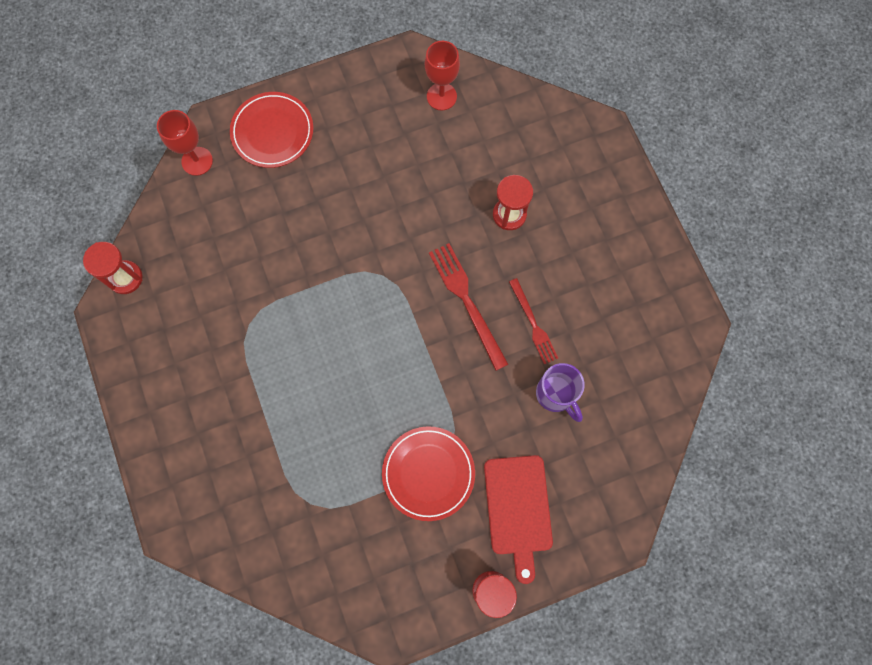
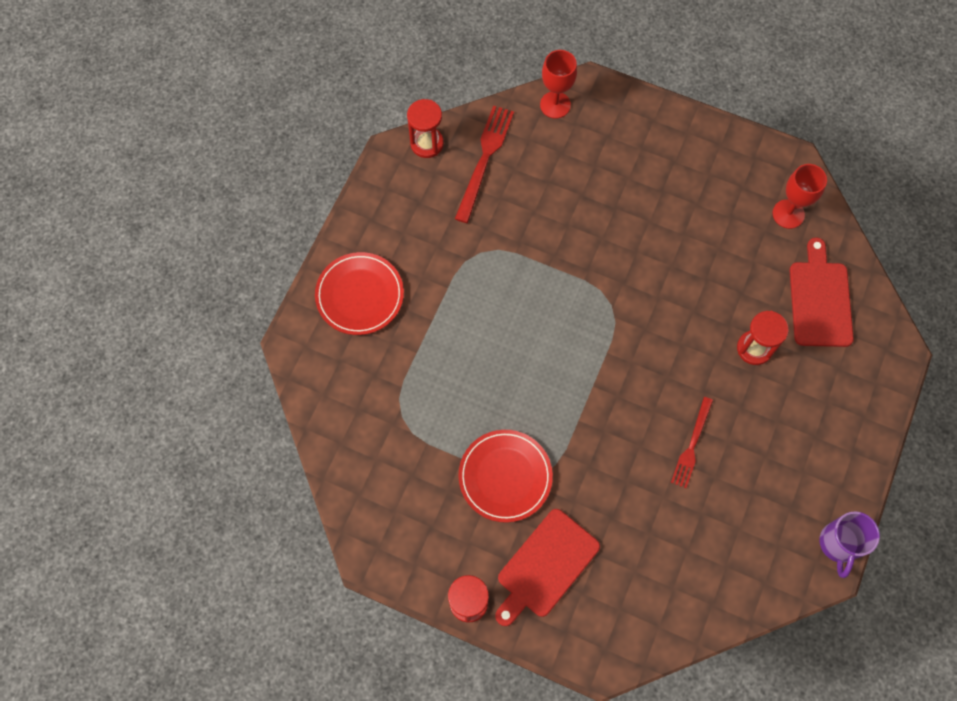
camera: 45 degrees right, 5 degrees down
red plate [230,92,313,168] -> red plate moved to [315,252,404,335]
red fork [429,243,509,371] -> red fork moved to [455,105,514,223]
purple mug [536,363,585,422] -> purple mug moved to [820,511,880,578]
none -> red cutting board [789,237,854,347]

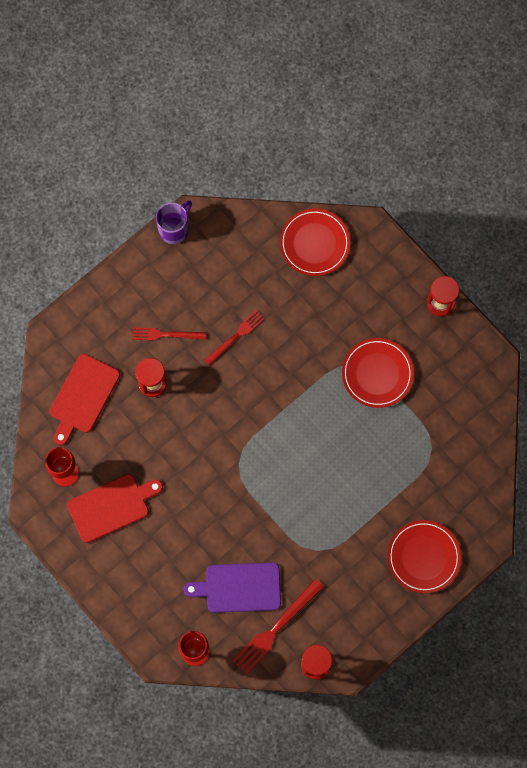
camera: 155 degrees left, 5 degrees up
red cutting board [495,509,600,626] -> red cutting board moved to [67,474,163,543]
none -> red fork [132,327,206,341]
none -> purple cutting board [183,563,281,613]
none -> red plate [280,209,350,276]

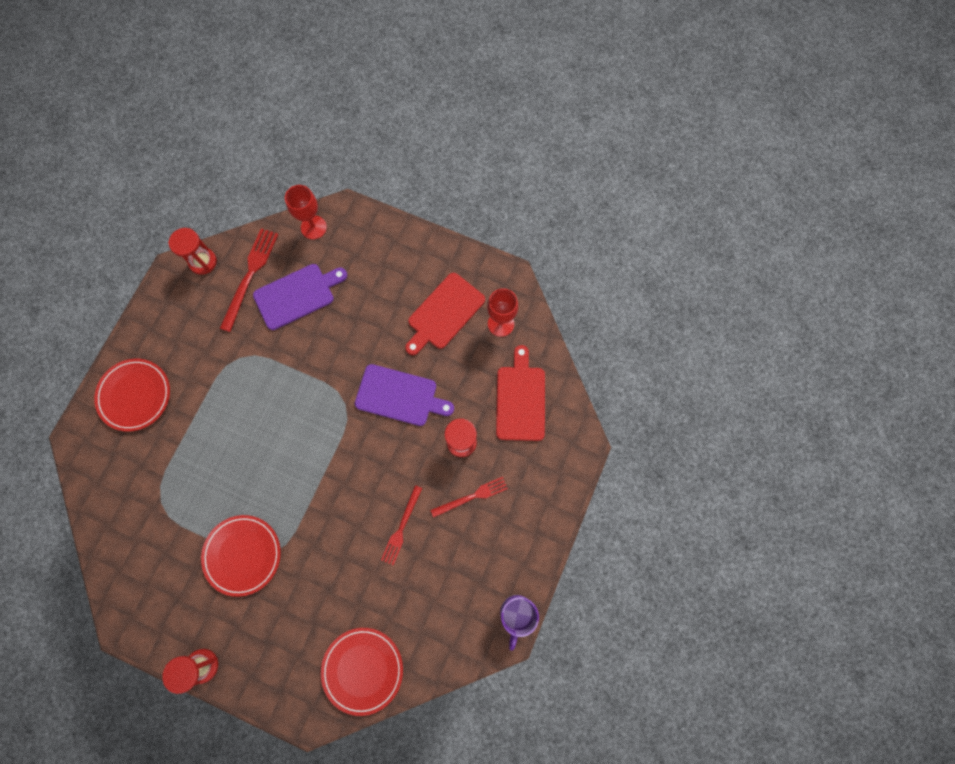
camera: 155 degrees right, 0 degrees up
none -> purple cutting board [355,364,454,426]

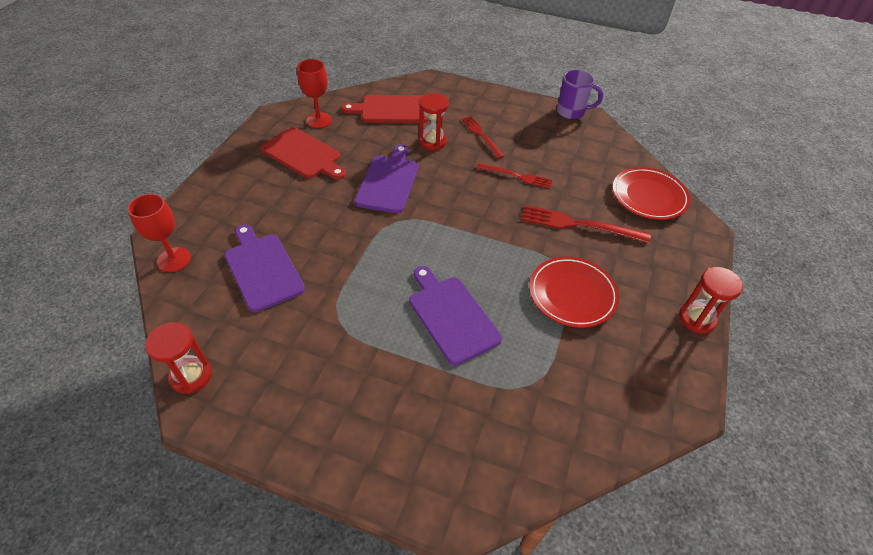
camera: 95 degrees left, 25 degrees down
red plate [94,359,170,432] -> none
red fork [219,228,279,332] -> red fork moved to [521,205,651,243]
none -> purple cutting board [409,266,502,365]

